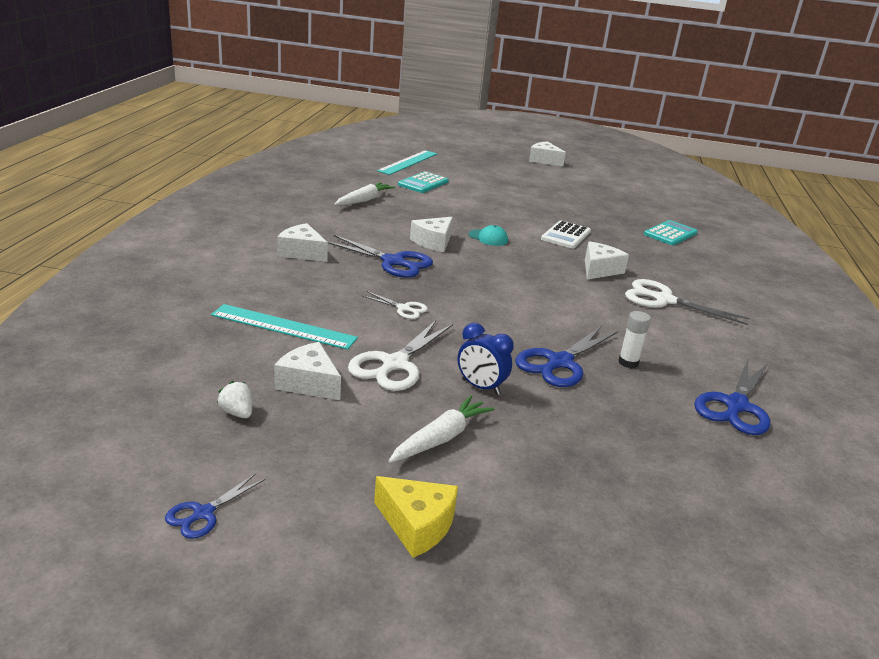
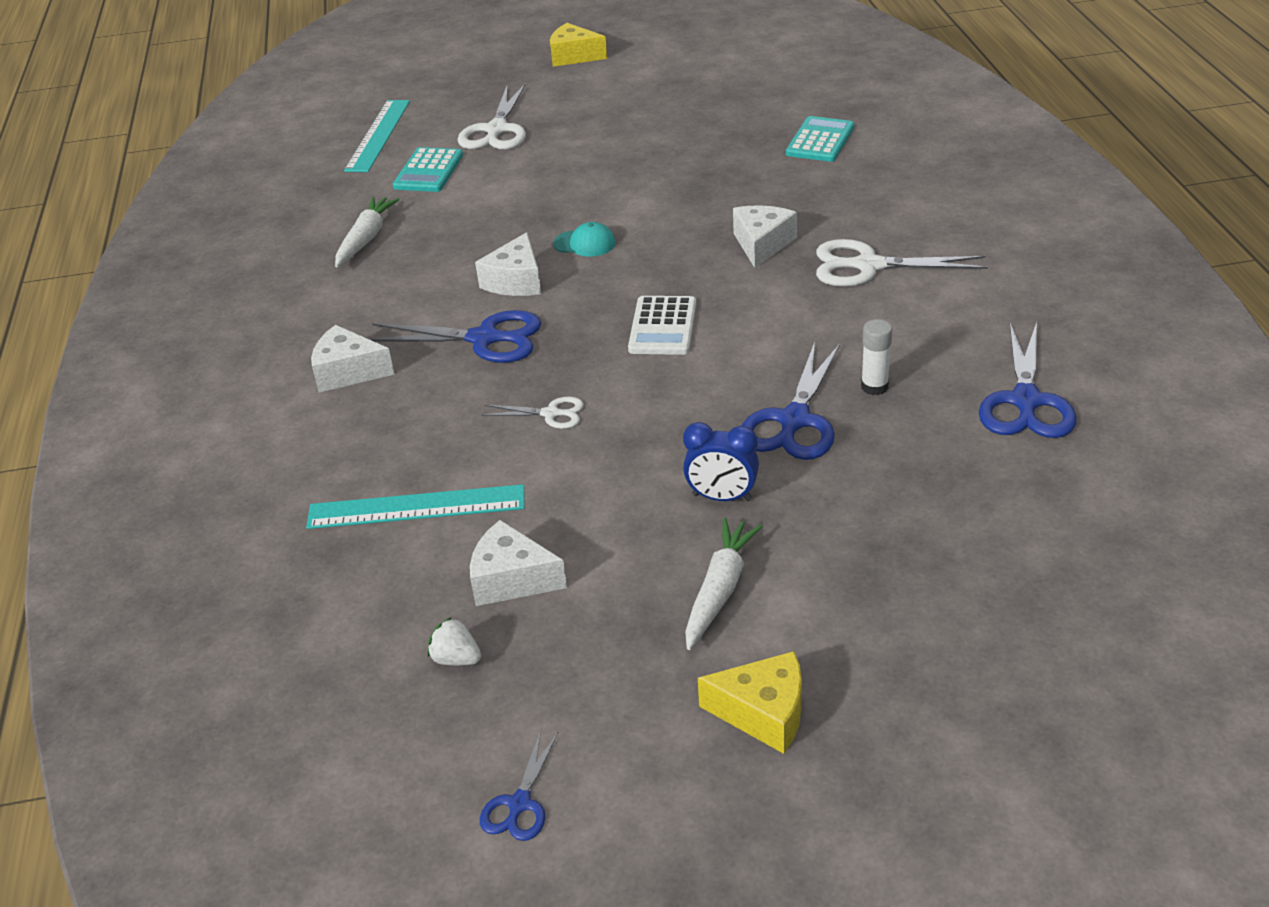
camera: 15 degrees left, 10 degrees up
white scissors [348,320,453,391] -> white scissors moved to [457,83,526,150]
white cheese [529,141,566,166] -> yellow cheese [550,23,607,67]
white calculator [541,220,591,249] -> white calculator moved to [628,296,696,355]

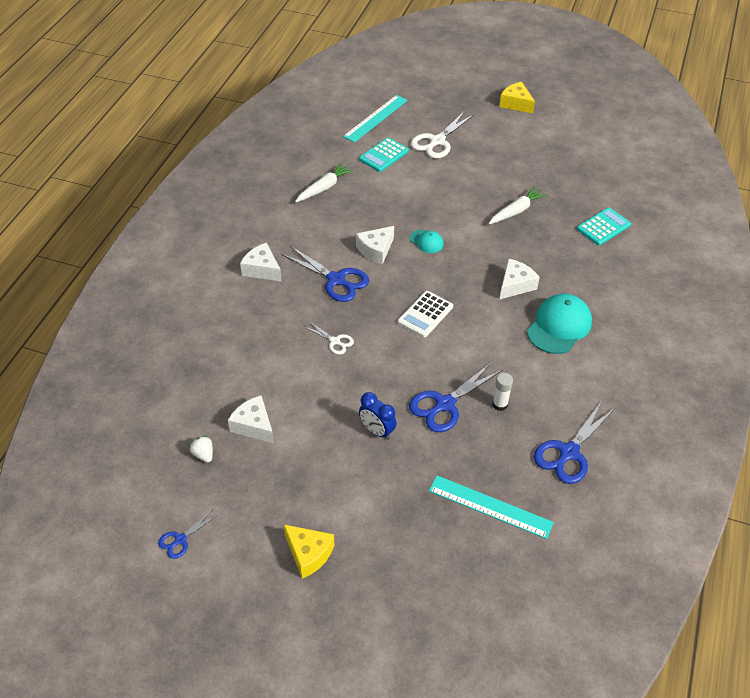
camera: 25 degrees right, 10 degrees up
turquoise ruler [306,484,524,529] -> turquoise ruler moved to [429,476,554,539]
white carrot [685,518,763,650] -> white carrot moved to [488,187,547,224]
white scissors [816,239,988,287] -> turquoise cap [527,294,592,354]

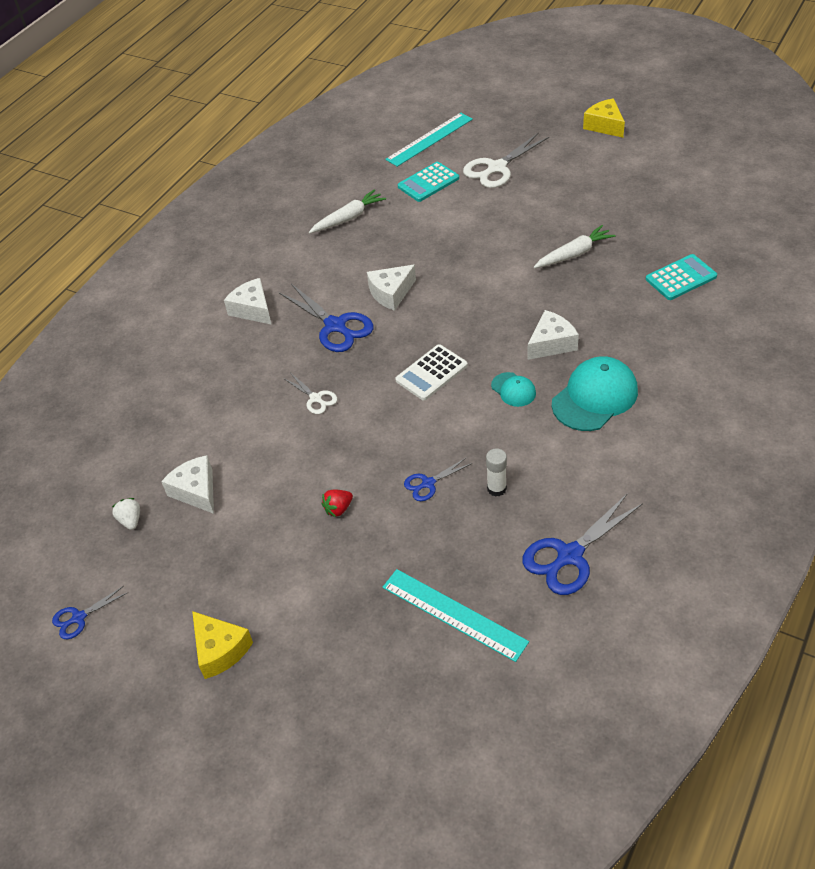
camera: 15 degrees right, 0 degrees up
blue clock [359,392,397,440] -> red strawberry [322,489,353,517]
blue scissors [409,362,502,432] -> blue scissors [404,457,472,501], size x0.54
turquoise cap [410,229,444,253] -> turquoise cap moved to [491,372,536,407]

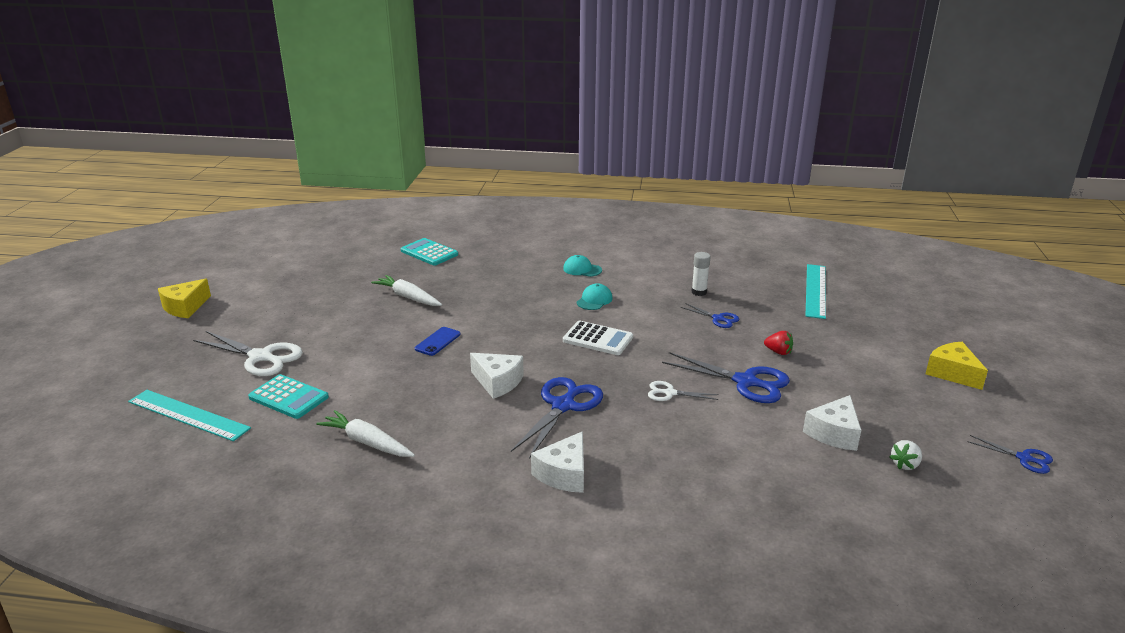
camera: 115 degrees left, 20 degrees down
yellow cheese [192,611,253,679] -> yellow cheese turned 60 degrees counterclockwise [926,342,988,390]
white scissors [283,374,337,414] -> white scissors turned 105 degrees counterclockwise [648,381,719,401]
blue scissors [522,493,643,595] -> blue scissors moved to [662,352,790,403]
white cheese [527,310,579,360] -> none
turquoise cap [552,356,638,431] -> turquoise cap [563,255,602,277], size x0.52
none -> blue phone [415,327,460,356]

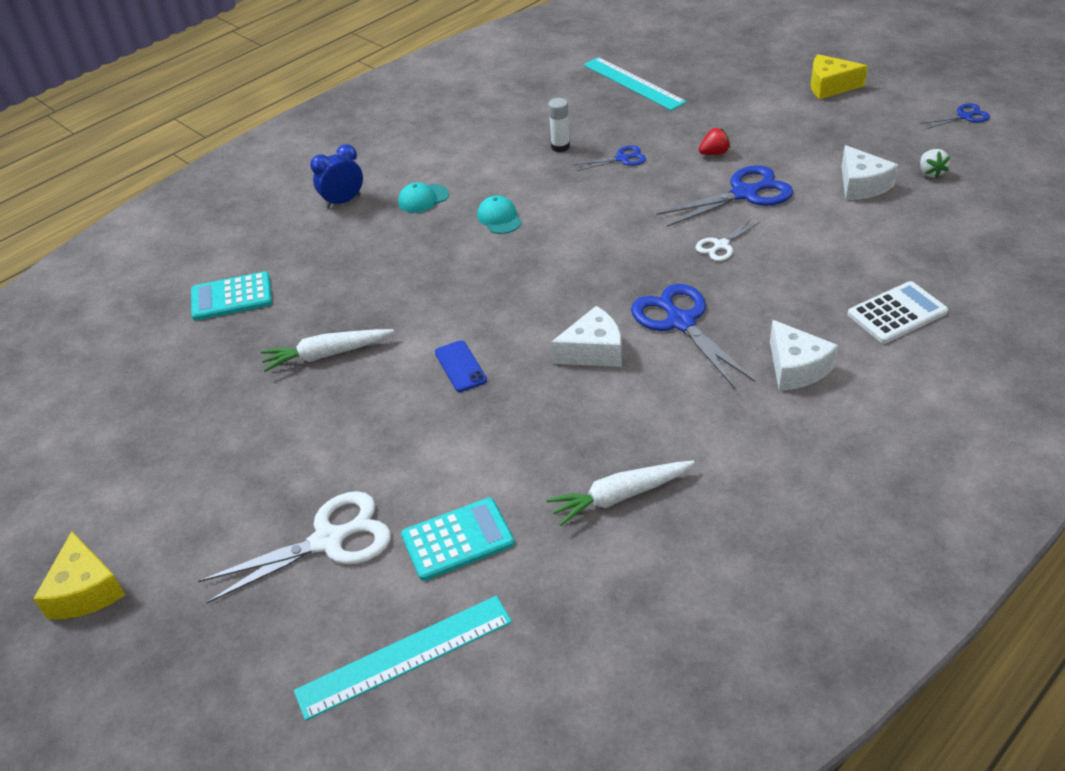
camera: 50 degrees left, 15 degrees up
white calculator [563,321,633,355] -> white calculator moved to [848,281,948,344]
none -> blue clock [310,144,363,209]

